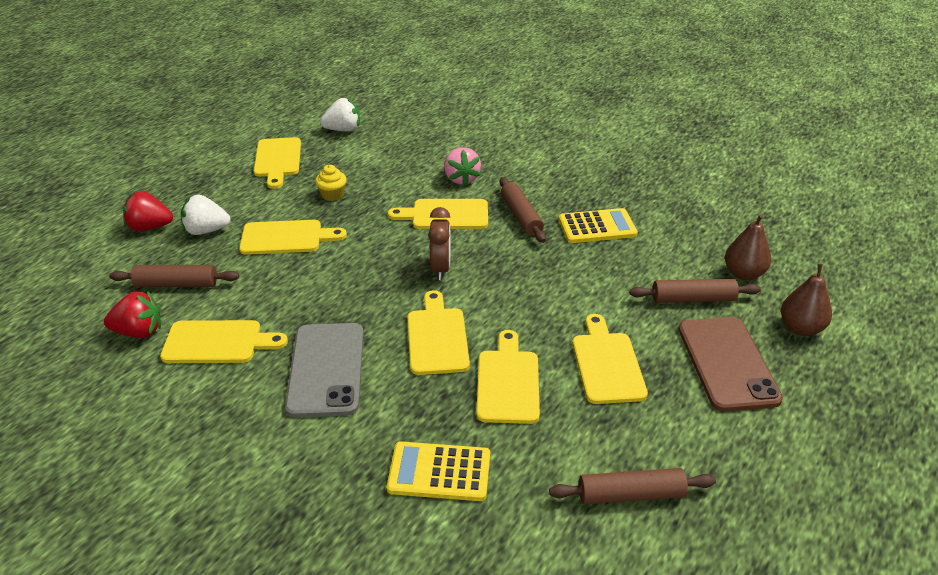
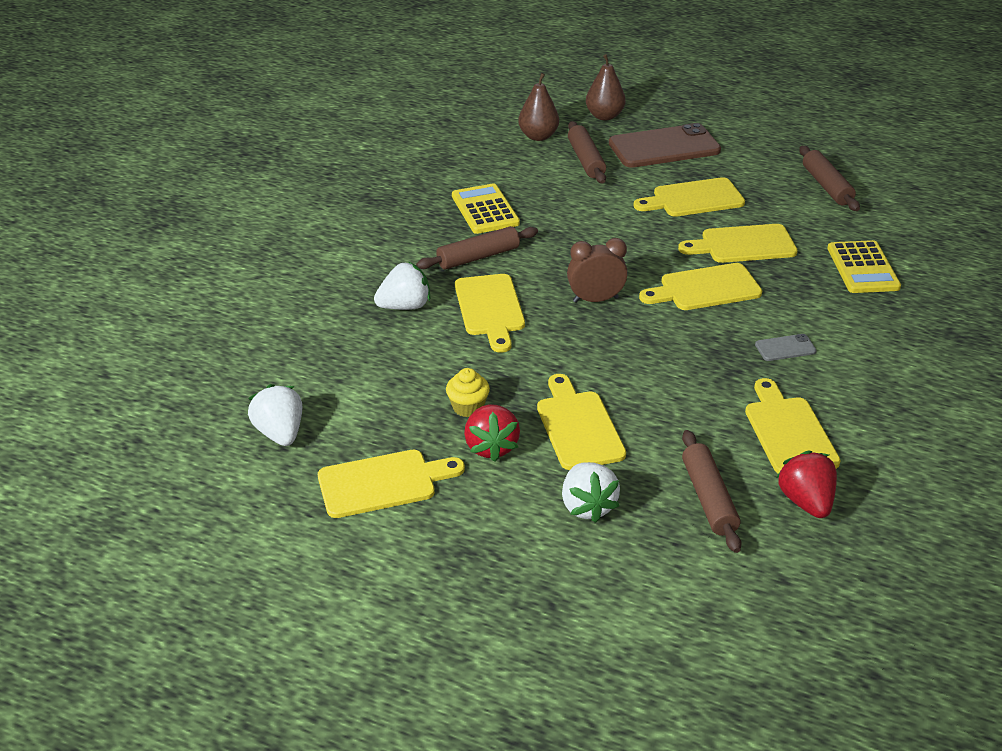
camera: 100 degrees left, 0 degrees up
red strawberry [123,191,173,231] -> red strawberry moved to [464,404,520,462]
grey phone [285,323,364,418] -> grey phone [755,334,817,361], size x0.43
pink strawberry [444,147,481,186] -> white strawberry [374,262,430,310]

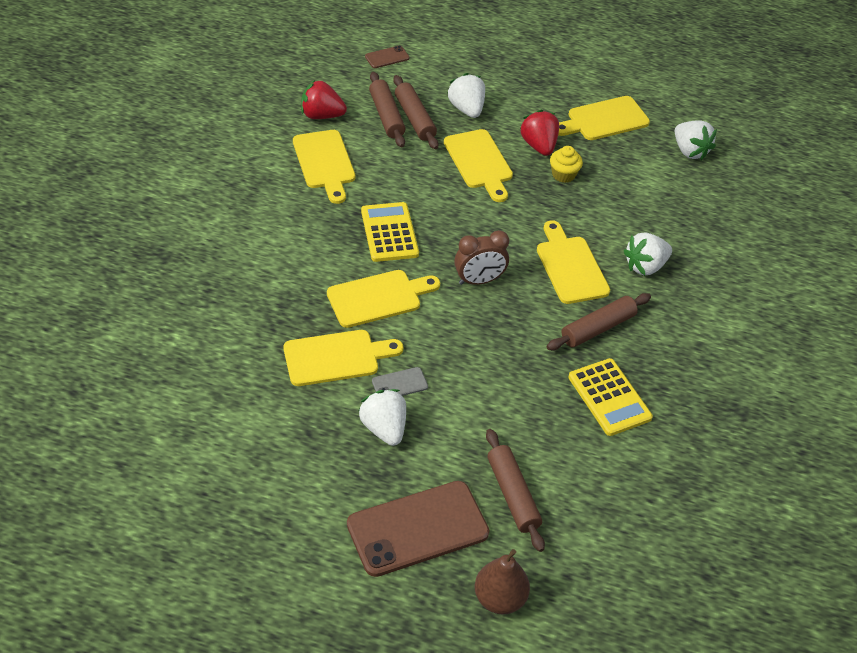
camera: 170 degrees right, 10 degrees up
brown pear [518,73,559,141] -> none
yellow cutting board [633,177,745,217] -> white strawberry [359,389,406,446]
grey phone [755,334,817,361] -> grey phone moved to [372,367,428,396]
red strawberry [776,450,837,518] -> red strawberry turned 120 degrees clockwise [301,79,347,119]
brown rolling pin [799,146,860,211] -> brown rolling pin moved to [393,75,439,149]
yellow calculator [827,240,901,293] -> yellow calculator moved to [361,202,419,262]
none -> brown phone [365,45,410,68]

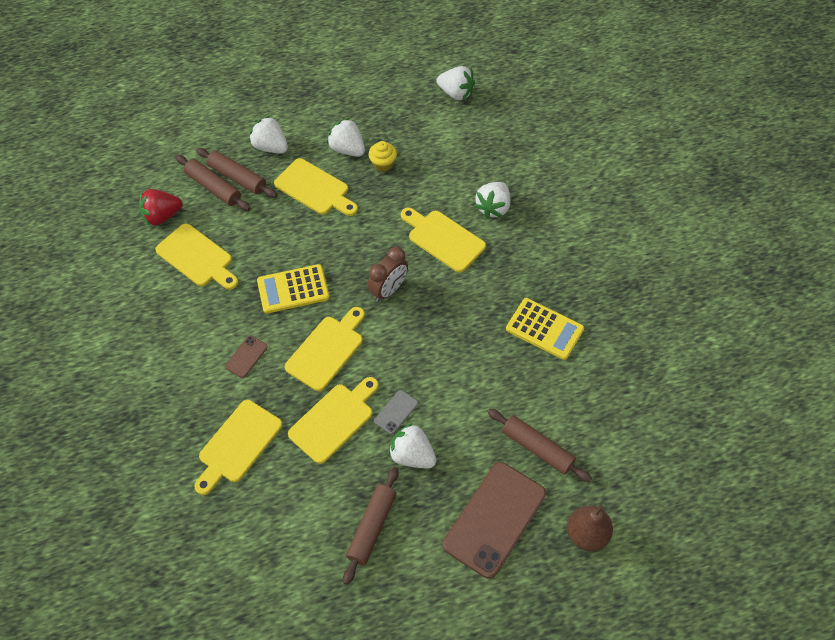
camera: 30 degrees left, 10 degrees up
yellow calculator [361,202,419,262] -> yellow calculator turned 60 degrees counterclockwise [257,264,330,314]
brown phone [365,45,410,68] -> brown phone moved to [225,336,268,378]
red strawberry [520,110,559,156] -> white strawberry [327,118,365,157]
brown rolling pin [547,293,651,351] -> brown rolling pin moved to [343,467,398,585]
yellow cutting board [558,96,650,140] -> yellow cutting board moved to [194,400,282,495]

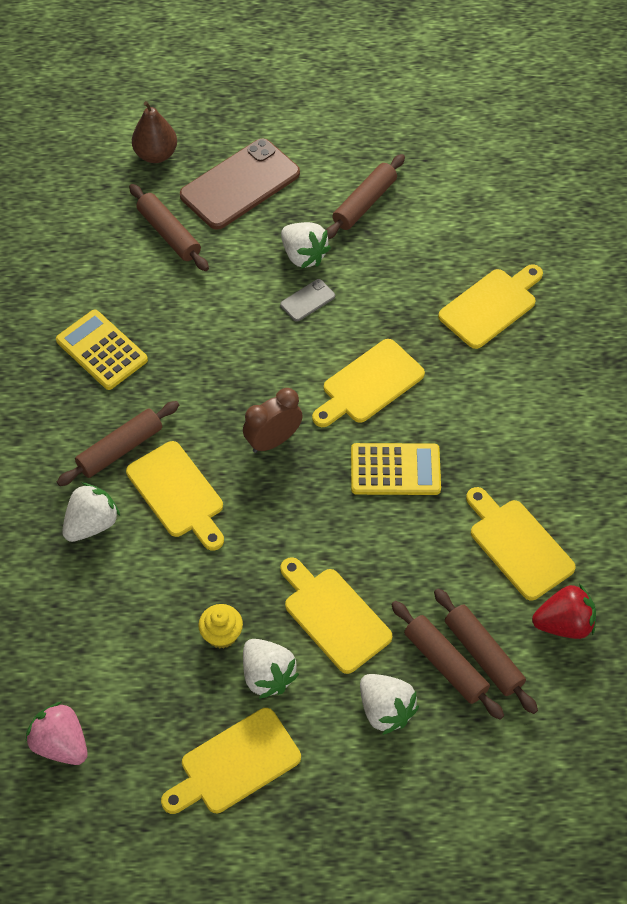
camera: 165 degrees left, 0 degrees up
brown phone [225,336,268,378] -> none
yellow cutting board [288,377,379,464] -> yellow cutting board moved to [161,708,301,814]
white strawberry [437,66,475,100] -> pink strawberry [26,702,87,765]
none -> brown rolling pin [57,401,179,486]

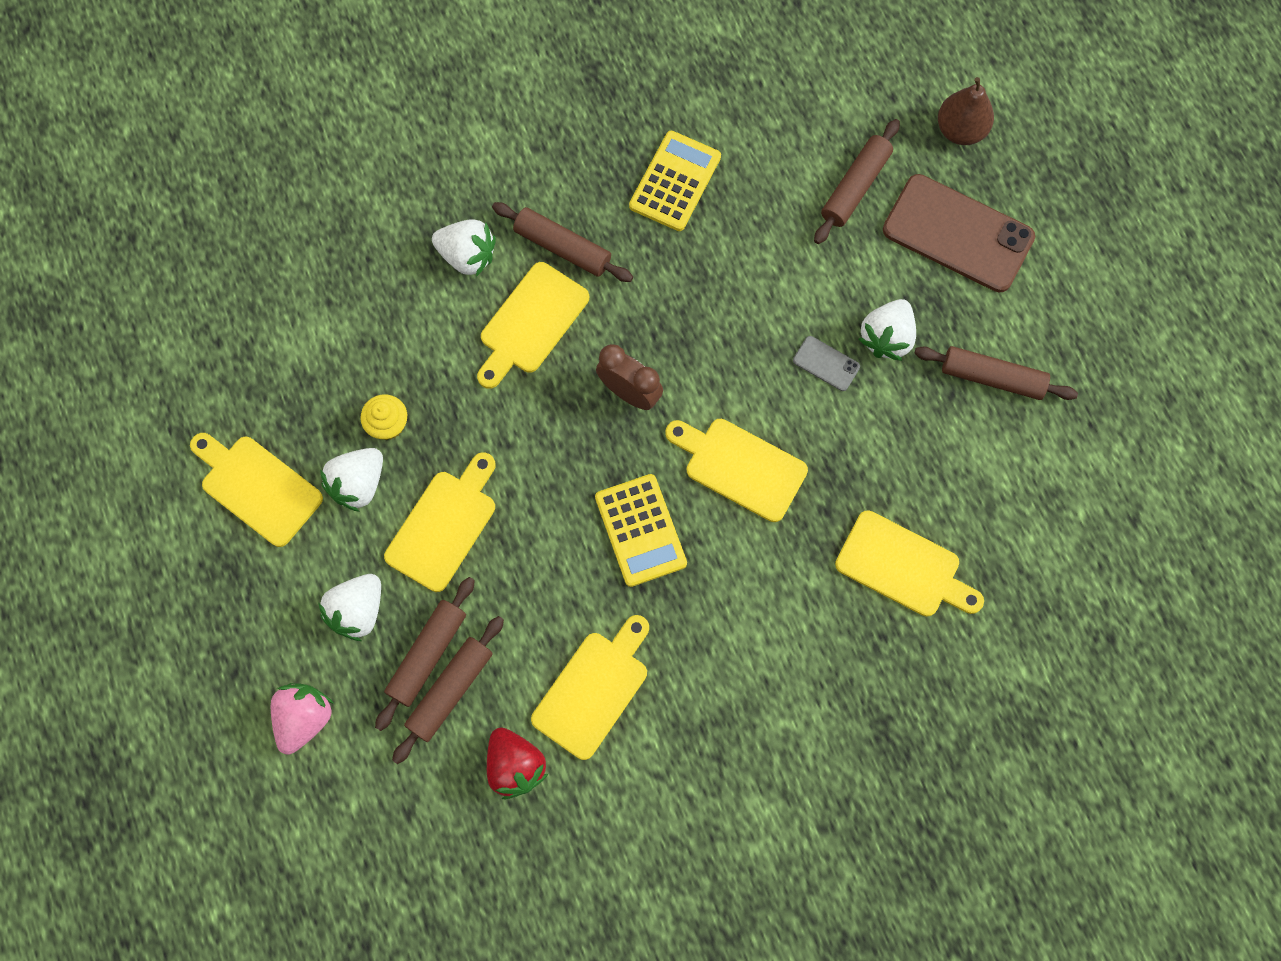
camera: 70 degrees right, 15 degrees up
pink strawberry [26,702,87,765] -> pink strawberry moved to [271,683,334,754]

